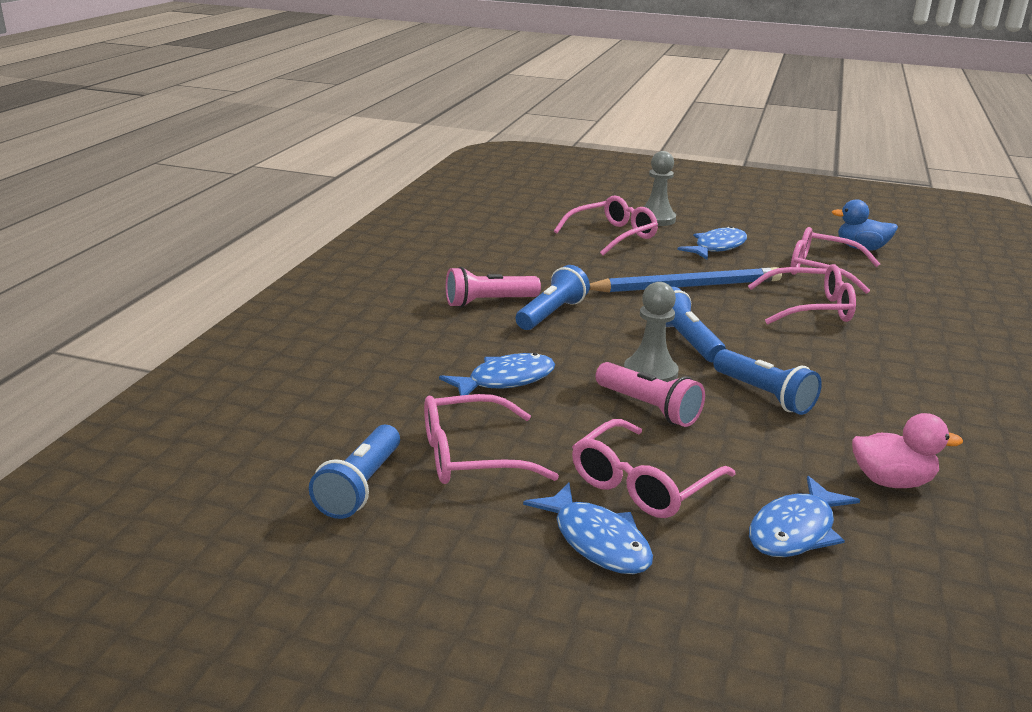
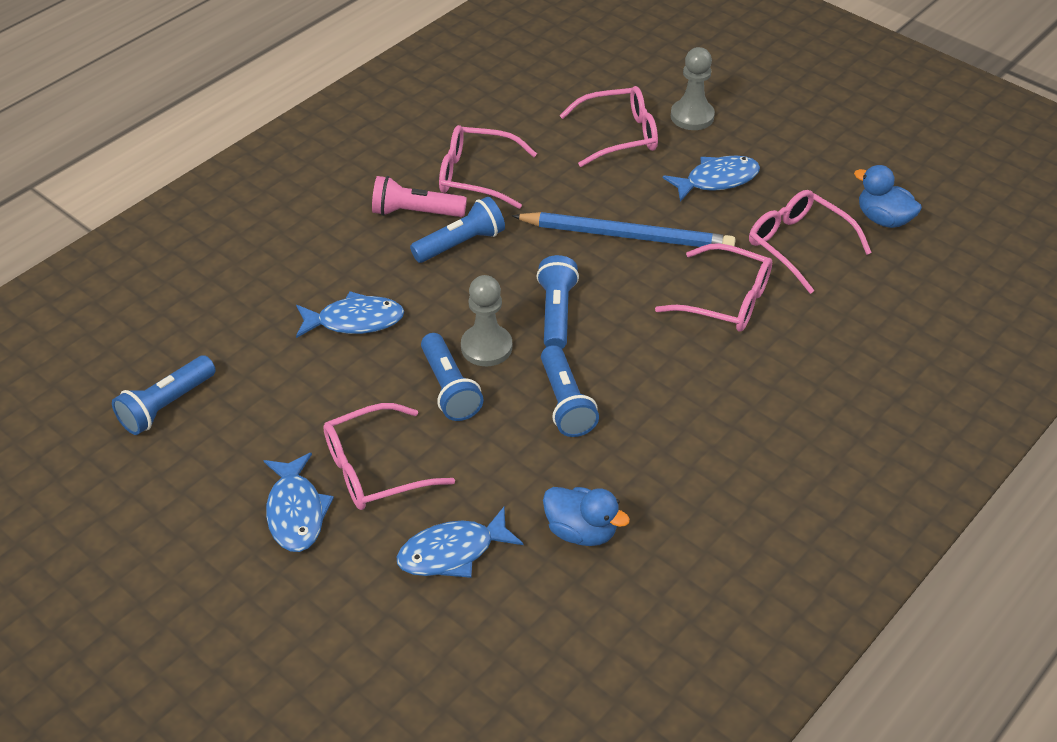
camera: 25 degrees right, 20 degrees up
pink glasses [424,394,559,484] -> pink glasses moved to [439,125,537,209]
pink flashlight [595,362,705,427] -> blue flashlight [421,333,483,421]
pink duck [852,413,963,488] -> blue duck [543,487,630,546]

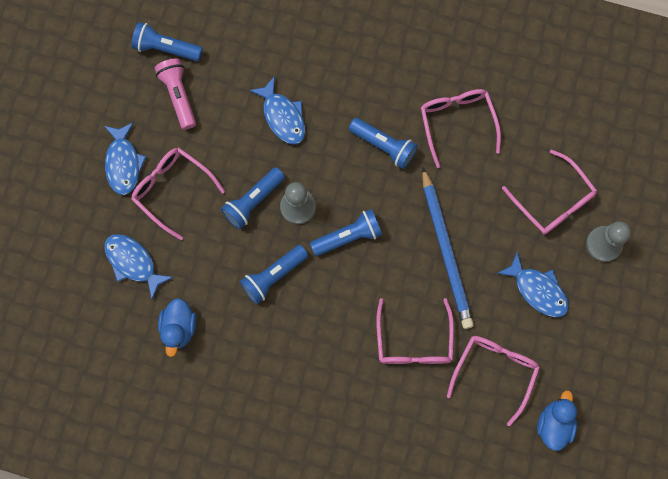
camera: 65 degrees right, 30 degrees up
blue fish [264,452,334,552] -> blue fish turned 60 degrees counterclockwise [104,122,147,195]
pink flashlight [372,176,467,217] -> pink flashlight moved to [155,58,196,130]

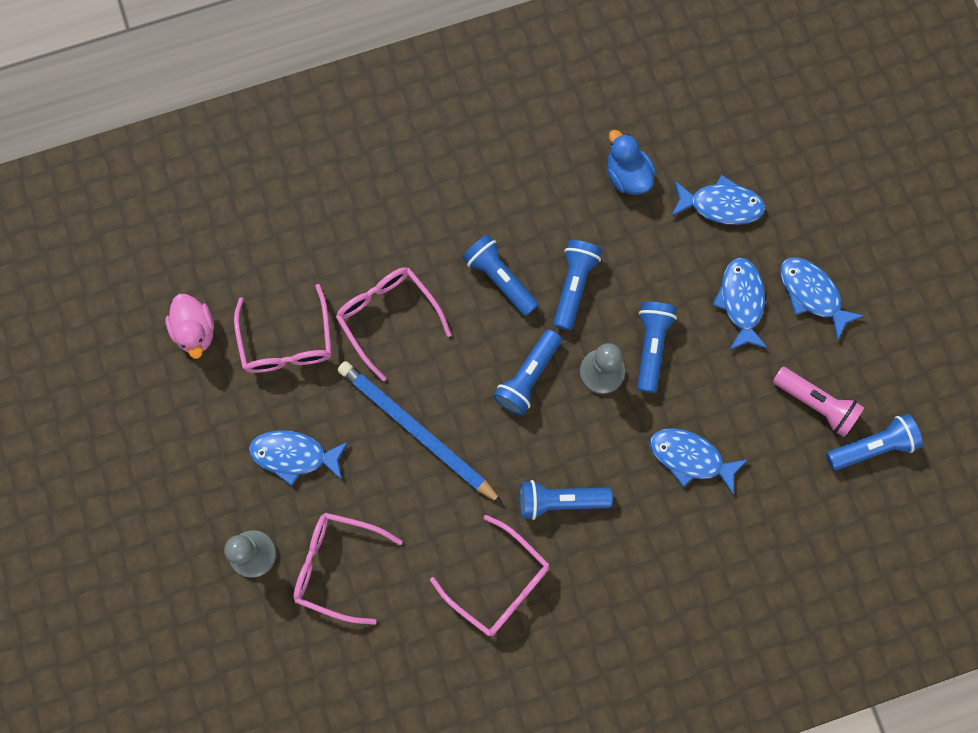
camera: 145 degrees right, 0 degrees up
pink glasses [131,147,225,240] -> blue fish [713,258,767,350]
blue duck [537,390,577,451] -> pink duck [165,294,214,359]
none -> blue flashlight [462,234,539,316]

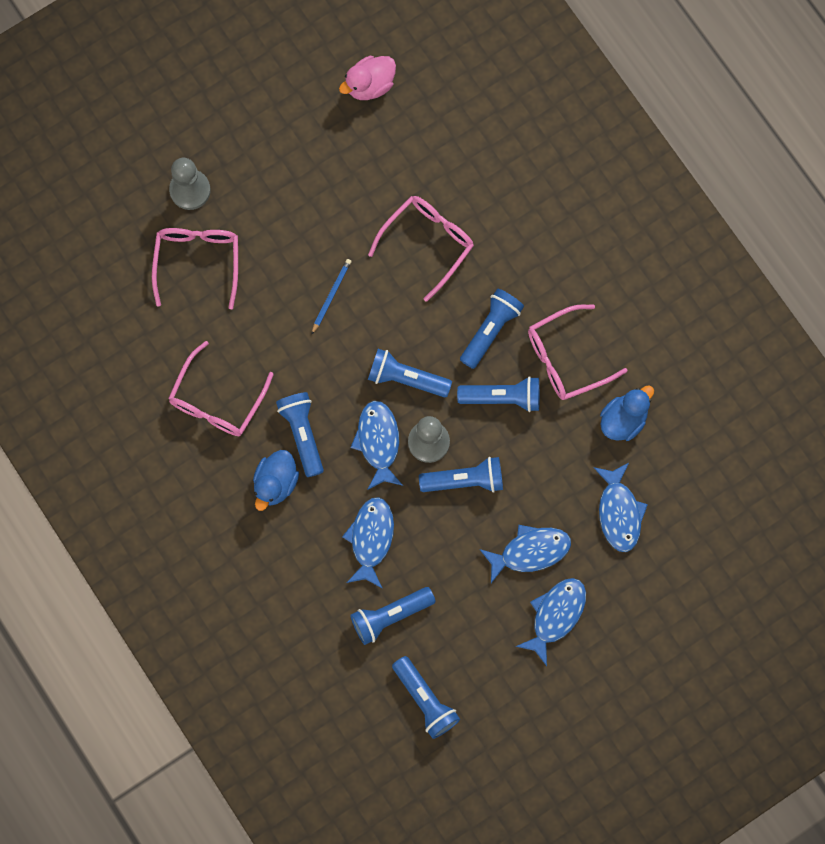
camera: 75 degrees right, 0 degrees up
pink glasses [234,284,332,373] -> pink glasses moved to [528,305,627,400]
blue fish [249,430,348,486] -> blue fish moved to [350,401,403,490]
blue pencil [338,361,503,504] -> blue pencil [311,259,352,335], size x0.44
pink flashlight [772,367,864,437] -> none
none -> blue duck [253,450,299,511]
none -> blue flashlight [350,587,436,645]

